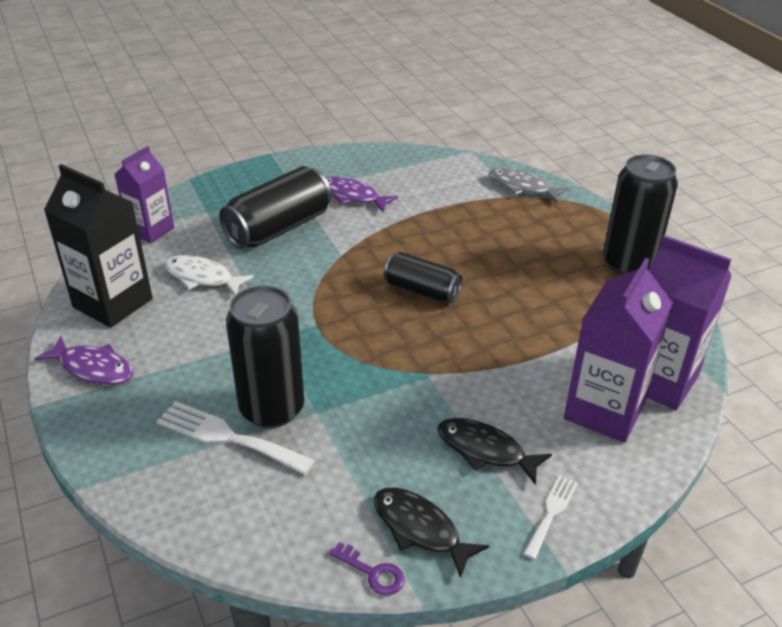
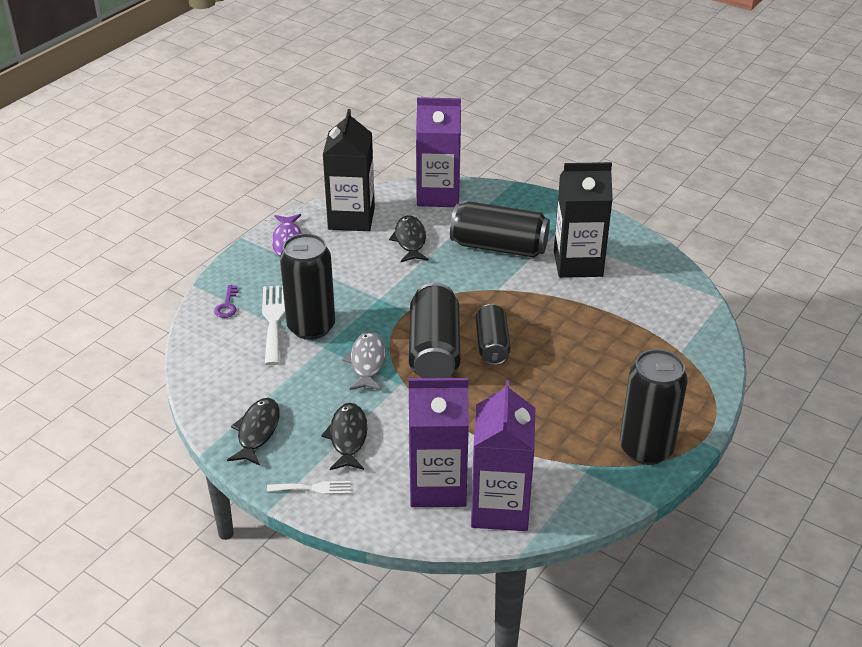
camera: 60 degrees right, 0 degrees up
purple carton [114,146,174,243] -> purple carton [416,97,461,207], size x1.53
white fish [164,255,254,295] -> black fish [389,215,429,262]
purple fish [326,177,398,212] -> black carton [554,162,613,278]
purple key [329,542,404,596] -> purple key moved to [214,285,238,318]
grey fish [489,168,569,203] -> grey fish moved to [343,332,386,390]
none -> black can [409,283,460,378]

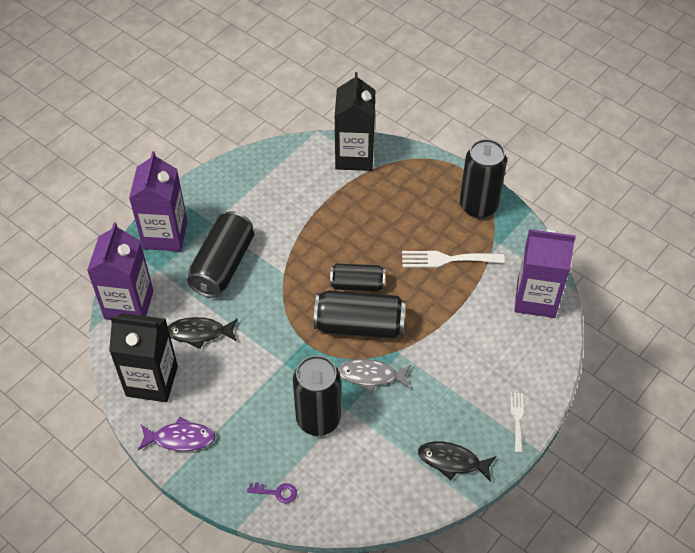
camera: 85 degrees left, 15 degrees up
white fork [262,286,285,365] -> white fork moved to [402,251,505,268]
black fish [321,403,367,470] -> none
purple carton [409,378,469,507] -> purple carton moved to [129,151,187,251]
black carton [554,162,613,278] -> black carton moved to [335,72,375,171]

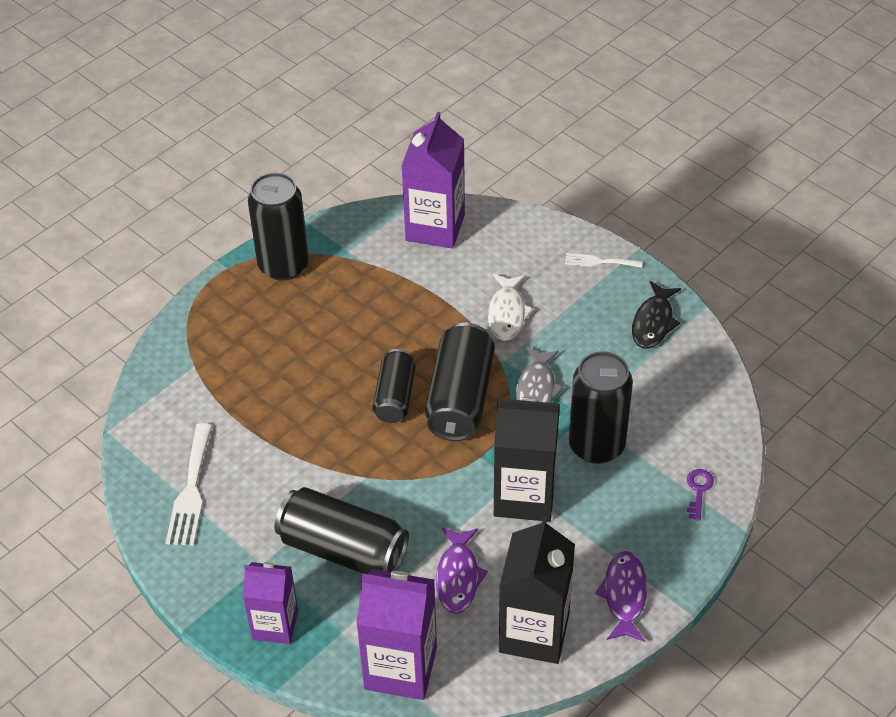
camera: 85 degrees left, 5 degrees down
purple carton [129,151,187,251] -> purple carton [243,562,298,644], size x0.65
black fish [168,317,238,349] -> purple fish [436,527,488,614]
black carton [335,72,375,171] -> black carton moved to [494,397,560,522]
white fork [402,251,505,268] -> white fork moved to [166,423,212,546]
none -> white fish [488,274,534,341]

